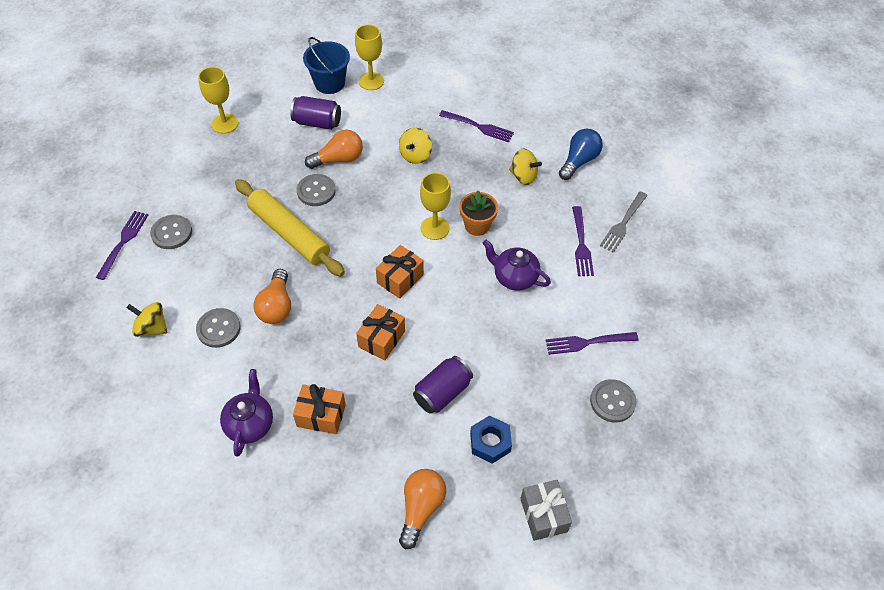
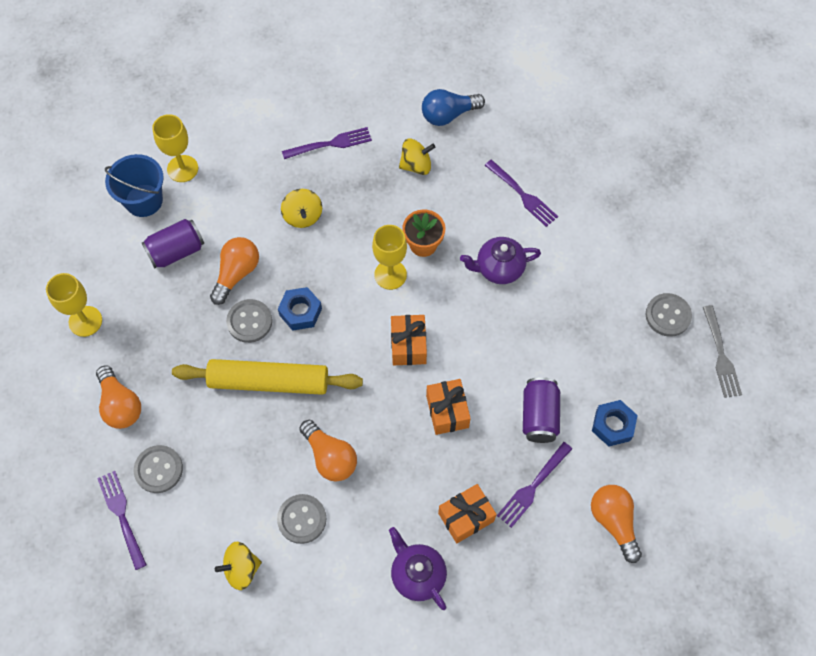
camera: 40 degrees left, 10 degrees up
grey gift [520,480,572,541] -> none
purple fork [545,332,639,355] -> purple fork moved to [497,442,572,528]
blue light bulb [559,129,603,180] -> blue light bulb turned 105 degrees counterclockwise [422,89,485,126]
grey fork [600,191,648,253] -> grey fork moved to [703,305,742,398]
none -> orange light bulb [96,365,141,429]
none -> blue nut [278,287,322,331]

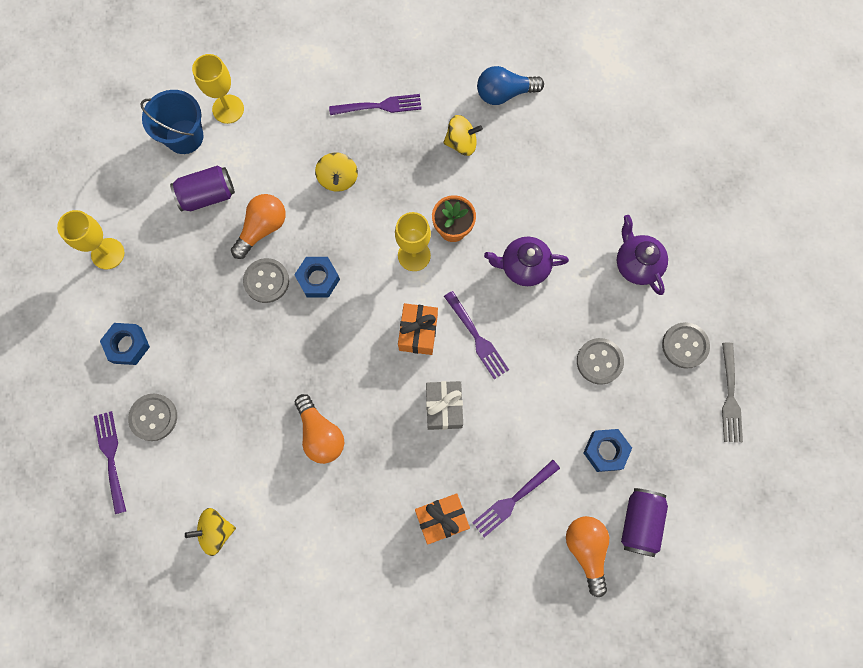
camera: 10 degrees right, 10 degrees up
orange light bulb [96,365,141,429] -> blue nut [100,323,150,365]
yellow rolling pin [172,359,363,395] -> none
grey button [277,494,326,544] -> grey button moved to [577,338,624,385]
purple teapot [389,527,447,610] -> purple teapot moved to [617,215,668,295]
orange gift [426,379,471,435] -> grey gift [426,381,463,430]
purple fork [485,160,558,227] -> purple fork moved to [444,291,509,379]
purple can [523,377,560,443] -> purple can moved to [621,488,668,557]

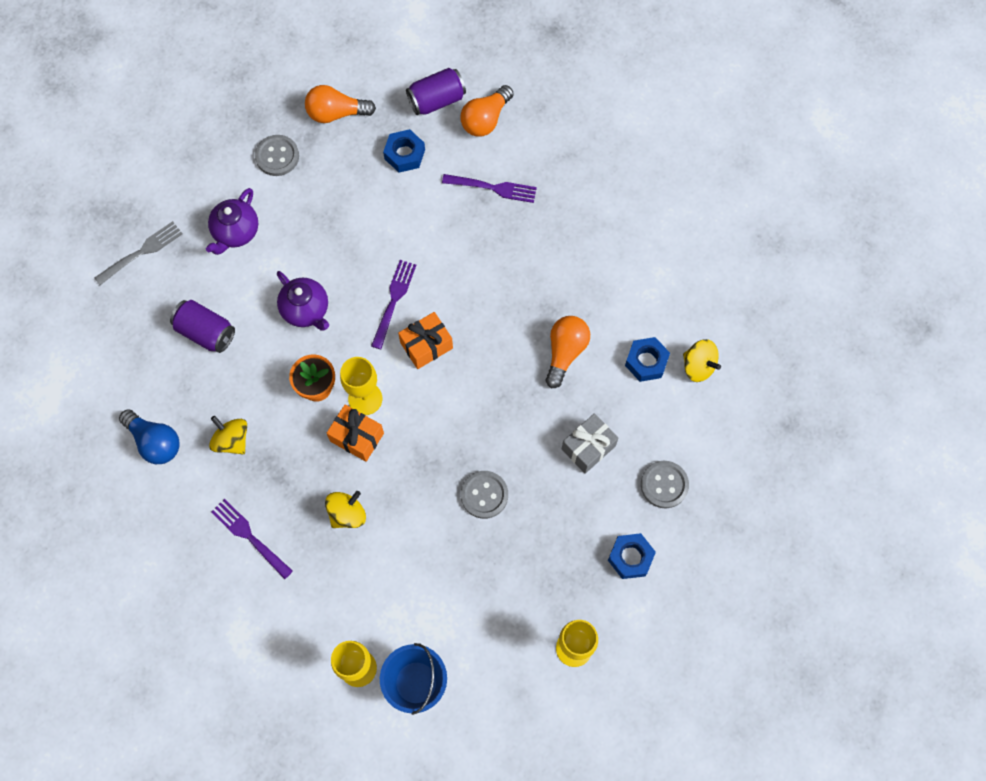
camera: 130 degrees left, 5 degrees down
purple fork [94,411,126,514] -> none
purple can [170,166,235,211] -> purple can moved to [170,300,235,353]
orange light bulb [231,194,286,259] -> orange light bulb moved to [305,85,376,123]
blue nut [294,257,340,298] -> blue nut moved to [625,337,670,382]
orange gift [415,493,470,545] -> orange gift moved to [327,405,384,462]
grey gift [426,381,463,430] -> grey gift moved to [562,413,619,474]
grey button [577,338,624,385] -> none
grey fork [722,343,743,442] -> grey fork moved to [95,221,183,285]

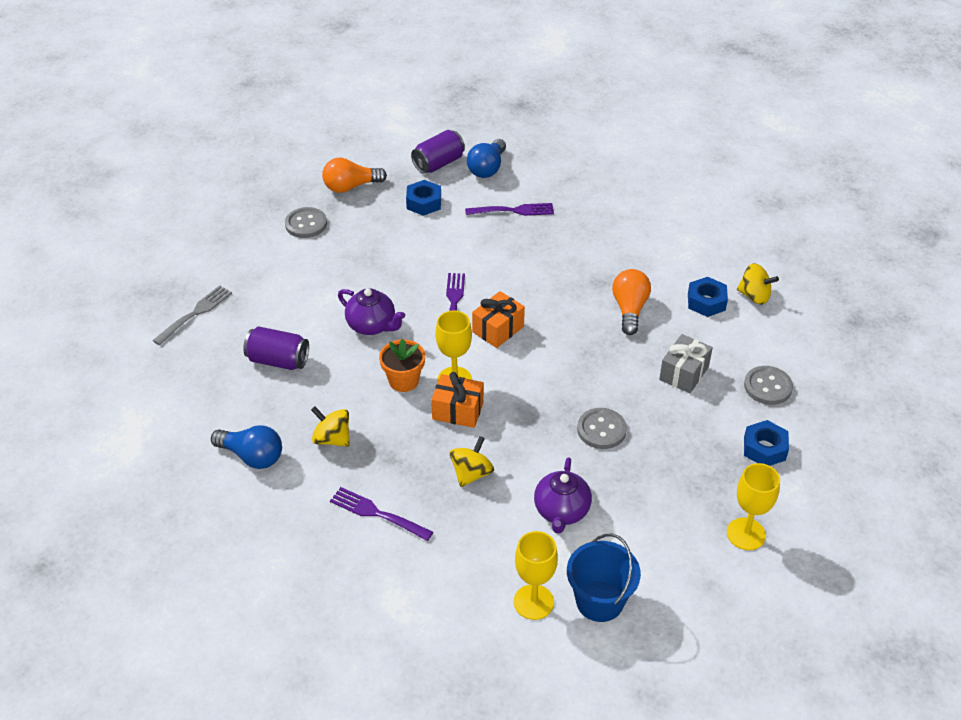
camera: 15 degrees left, 25 degrees down
purple teapot [206,188,258,255] -> purple teapot moved to [534,457,592,534]
orange light bulb [460,85,514,137] -> blue light bulb [467,139,506,178]

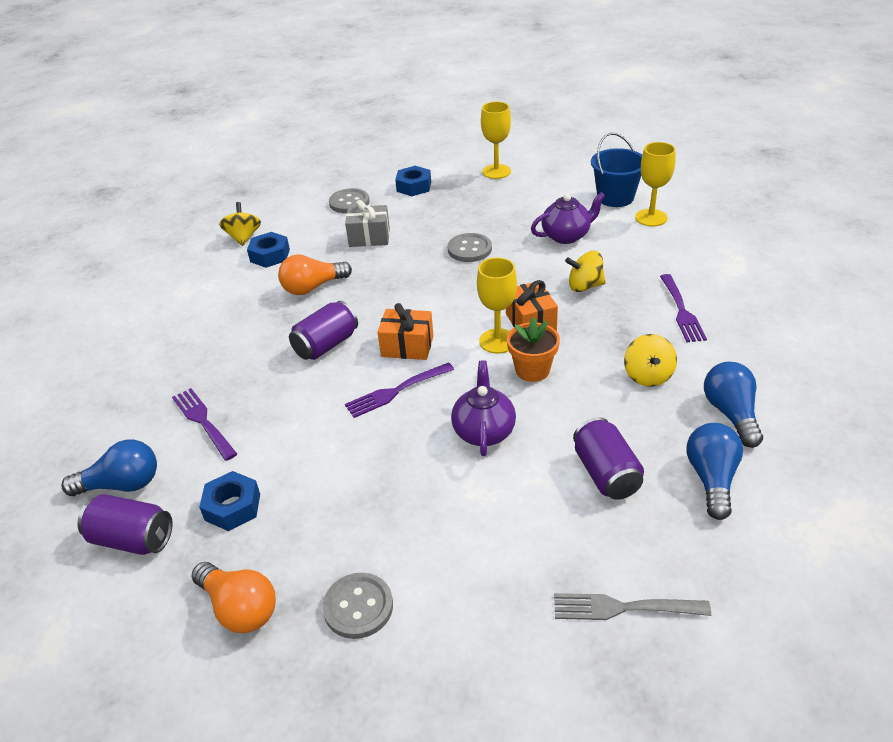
camera: 120 degrees left, 5 degrees down
none -> purple can [289,301,358,360]
none -> blue light bulb [687,423,743,520]

